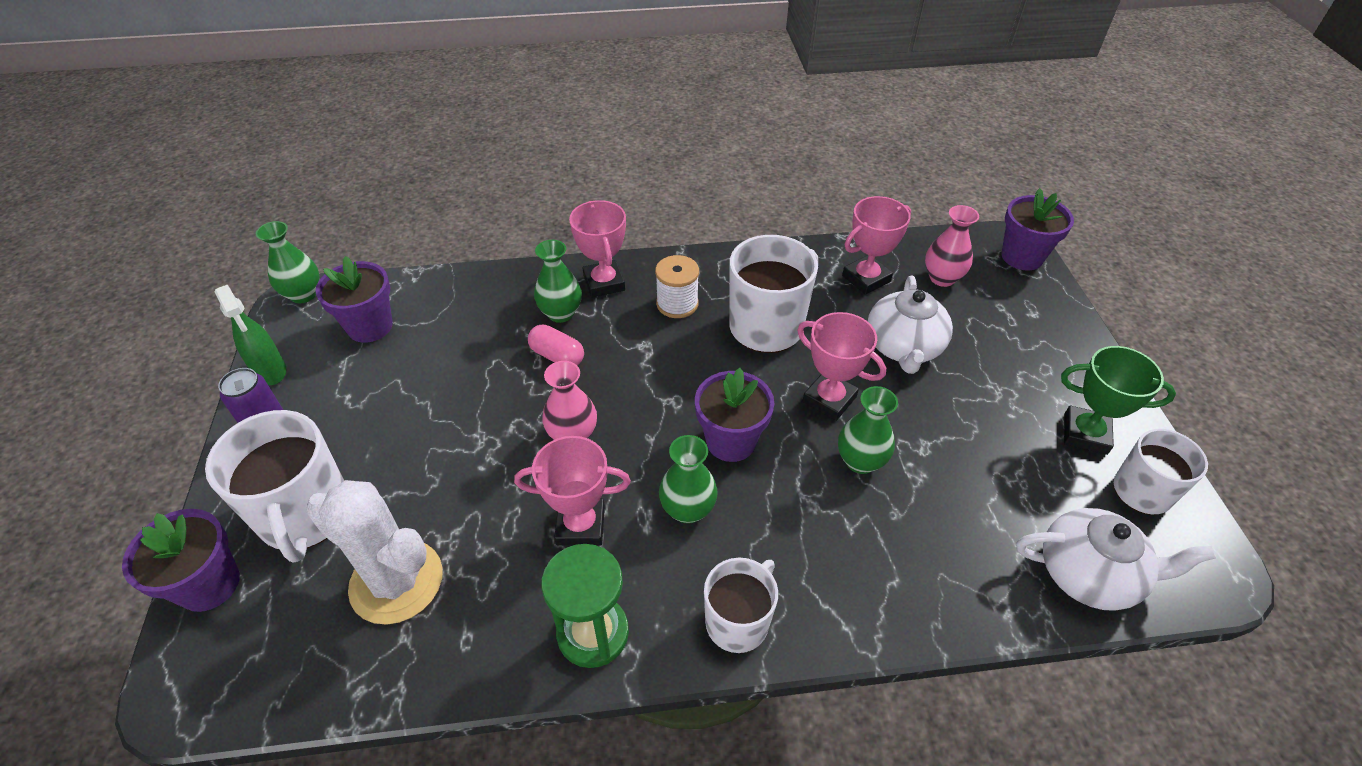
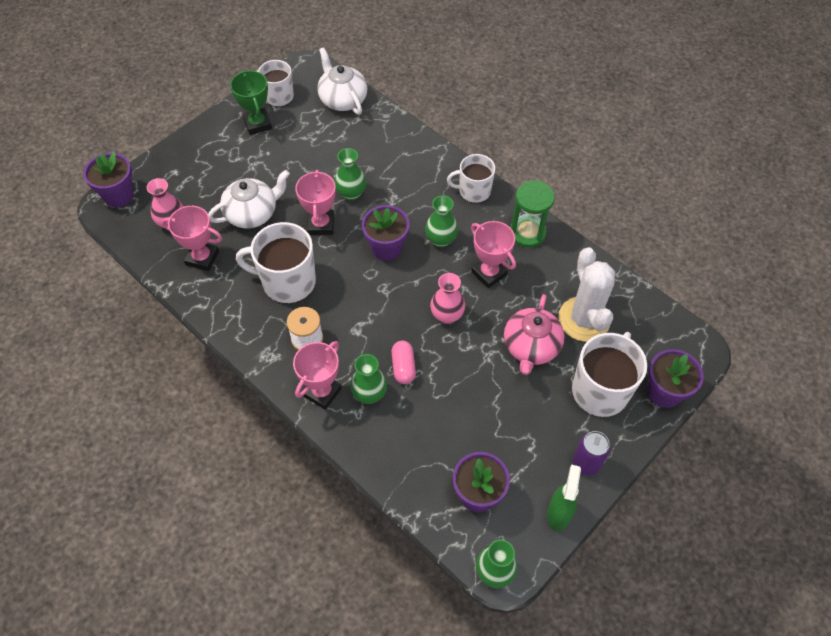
camera: 130 degrees left, 10 degrees up
none -> pink teapot [504,294,564,375]

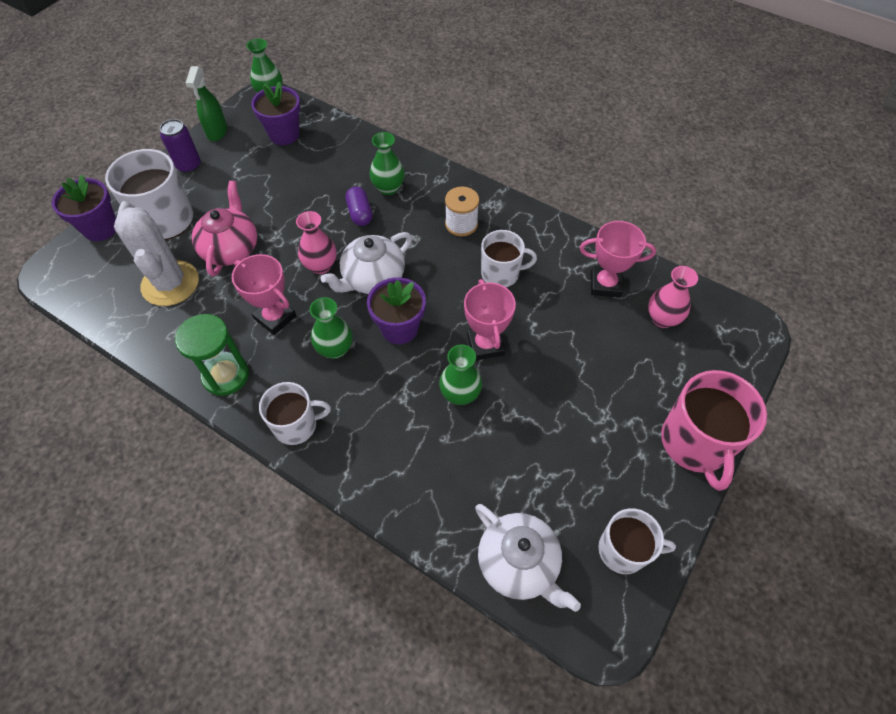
camera: 170 degrees right, 0 degrees up
purple flower pot [84,152,134,207] -> none
white teapot [208,170,290,228] -> white teapot moved to [321,232,412,294]
green trophy [230,70,272,135] -> none
white mug [236,222,316,303] -> white mug [481,230,537,288], size x0.64
pink trophy [293,341,342,410] -> none
pink capsule [391,341,416,384] -> purple capsule [346,187,373,226]
none -> pink mug [661,370,767,491]

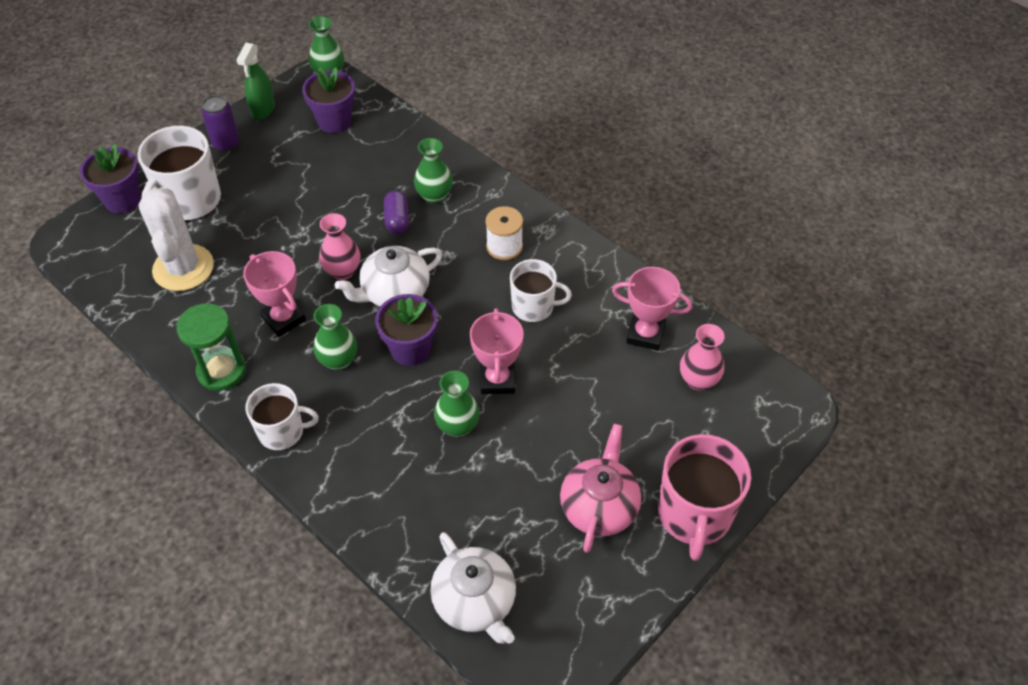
camera: 10 degrees right, 5 degrees down
pink teapot [192,181,257,276] -> pink teapot moved to [560,424,641,553]
white mug [598,508,676,574] -> none

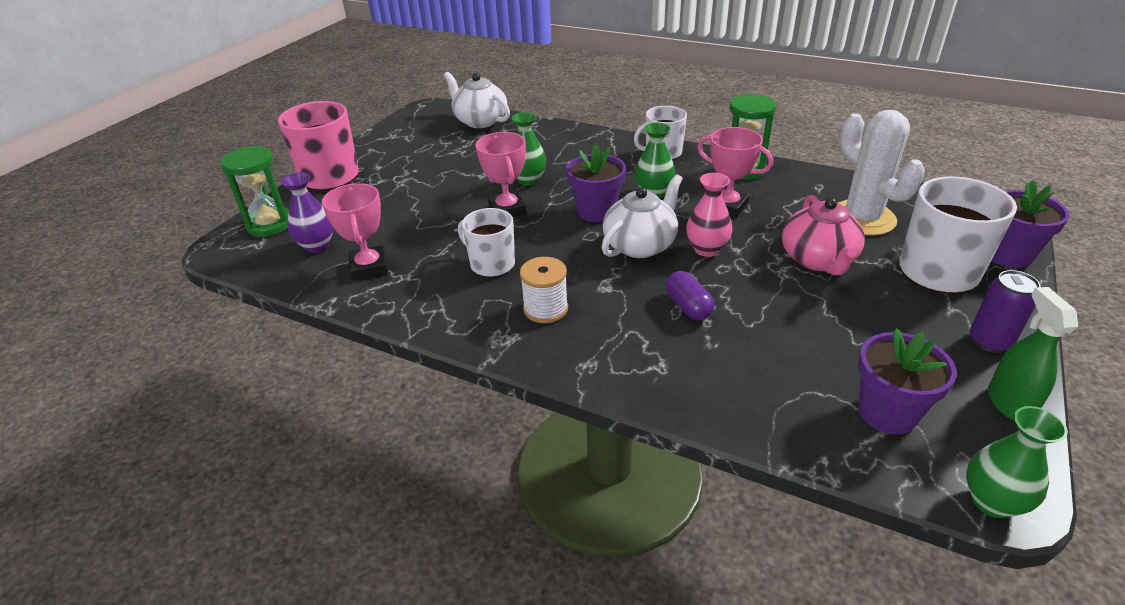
camera: 165 degrees right, 15 degrees down
green vase [414,138,453,204] -> none
white mug [510,259,572,323] -> white mug turned 45 degrees clockwise [458,208,515,278]
pink teapot [560,424,641,553] -> pink teapot moved to [782,195,865,275]
pink trophy [612,267,692,351] -> pink trophy turned 75 degrees clockwise [322,183,388,280]
pink vase [680,324,725,391] -> purple vase [281,172,333,253]
none -> green hourglass [221,146,289,237]

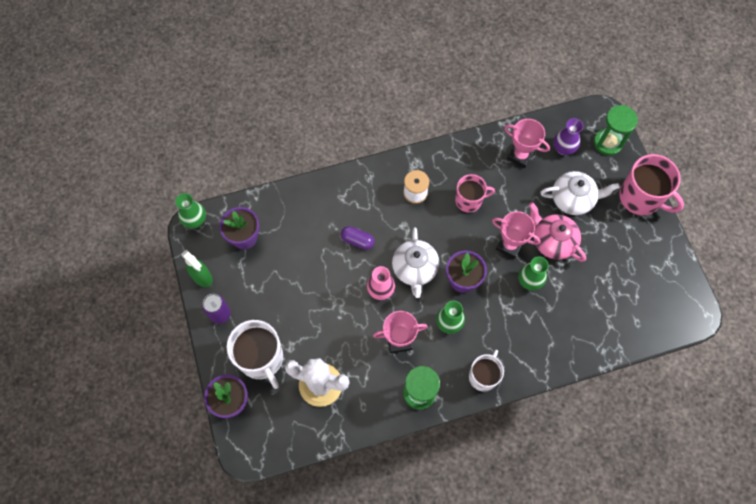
camera: 135 degrees right, 30 degrees up
white teapot [444,72,510,128] -> white teapot moved to [540,171,620,215]
white mug [458,208,515,278] -> pink mug [455,174,495,213]
pink teapot [782,195,865,275] -> pink teapot moved to [529,202,586,262]

